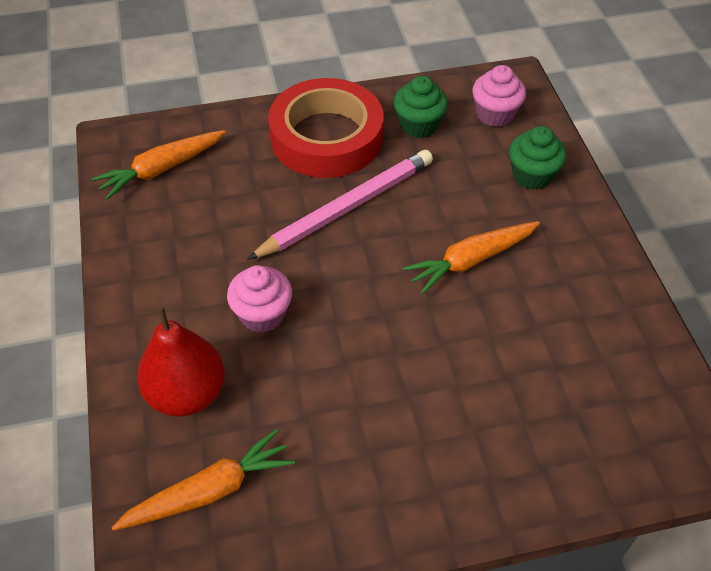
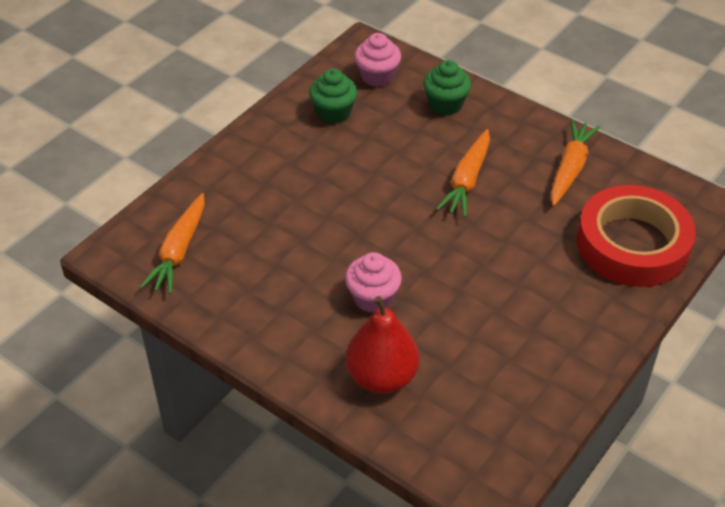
camera: 40 degrees left, 5 degrees down
orange carrot [111,429,295,531] -> orange carrot moved to [551,120,600,206]
pink pencil [247,150,433,260] -> none
red tape [268,78,383,178] -> red tape moved to [577,185,696,287]

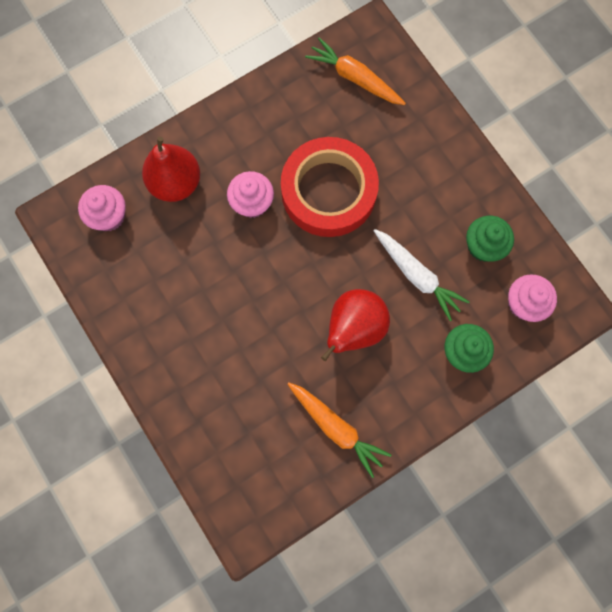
camera: 110 degrees right, 30 degrees up
orange carrot [436,129,490,217] -> red pear [321,289,390,361]
red tape [577,185,696,287] -> red tape moved to [281,137,379,237]
none -> pink cupcake [78,185,126,231]
none -> white carrot [373,229,470,321]

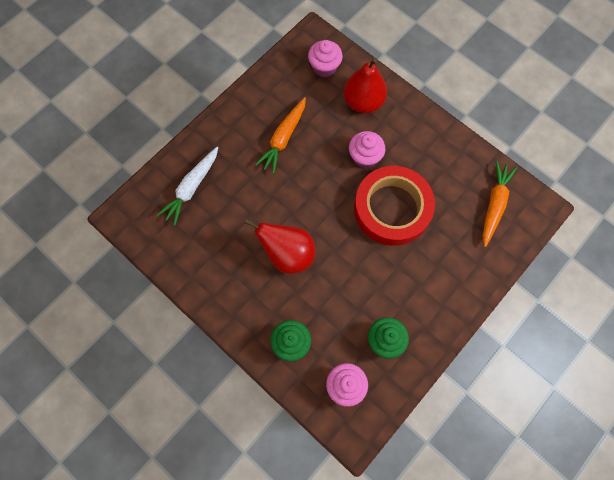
camera: 75 degrees right, 5 degrees down
orange carrot [288,383,391,478] -> orange carrot moved to [255,97,306,174]
white carrot [373,229,470,321] -> white carrot moved to [157,147,218,226]

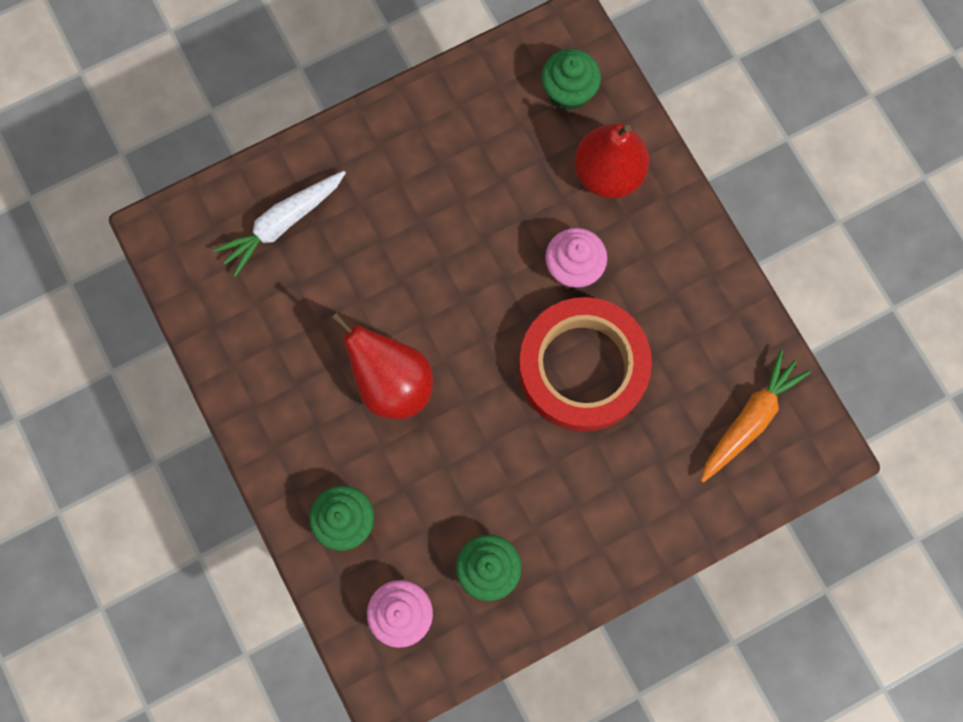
camera: 20 degrees right, 5 degrees up
orange carrot [255,97,306,174] -> none
pink cupcake [308,40,343,77] -> green cupcake [541,49,601,110]

